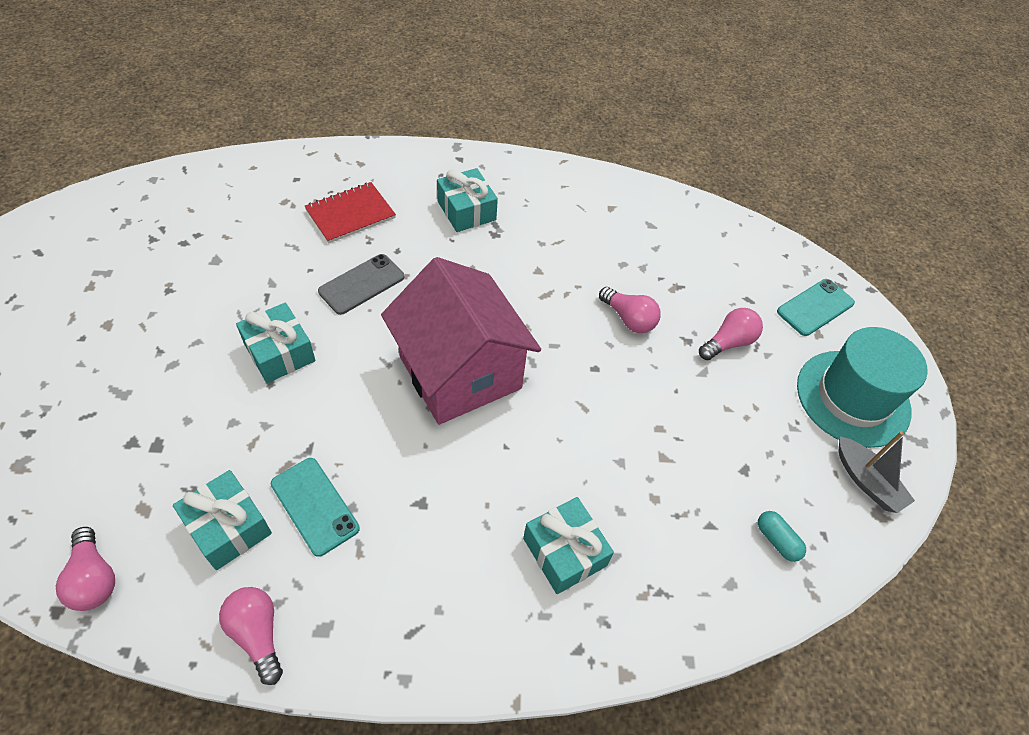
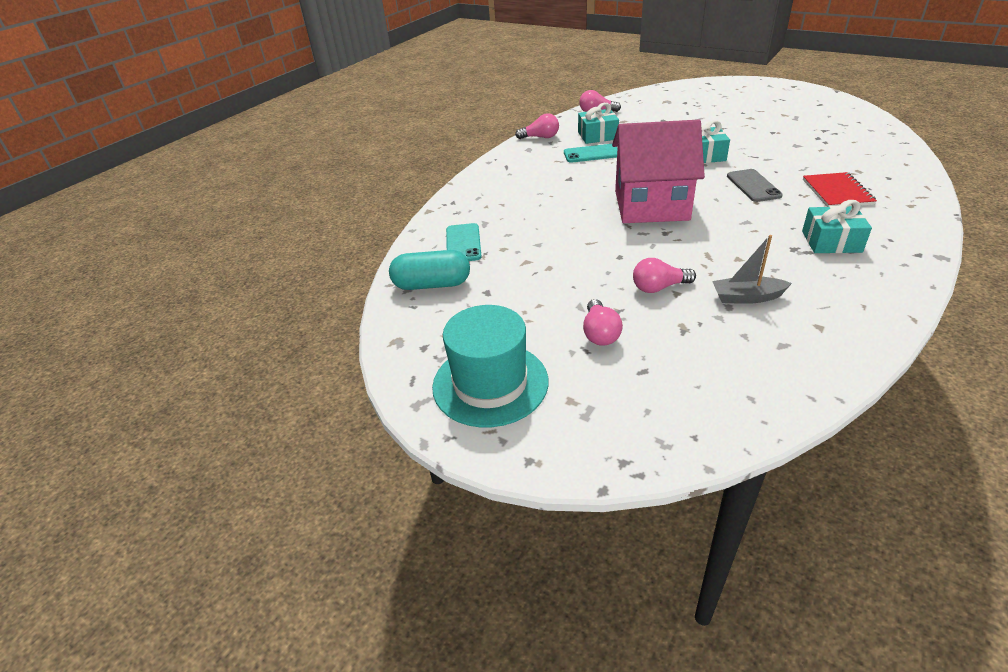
camera: 130 degrees right, 15 degrees down
turquoise gift [523,497,614,594] -> none
turquoise capsule [758,511,806,562] -> turquoise capsule [389,250,470,290], size x1.97
turquoise phone [777,279,855,336] -> turquoise phone moved to [446,223,482,261]
grey boat [839,431,915,513] -> grey boat moved to [712,235,792,304]

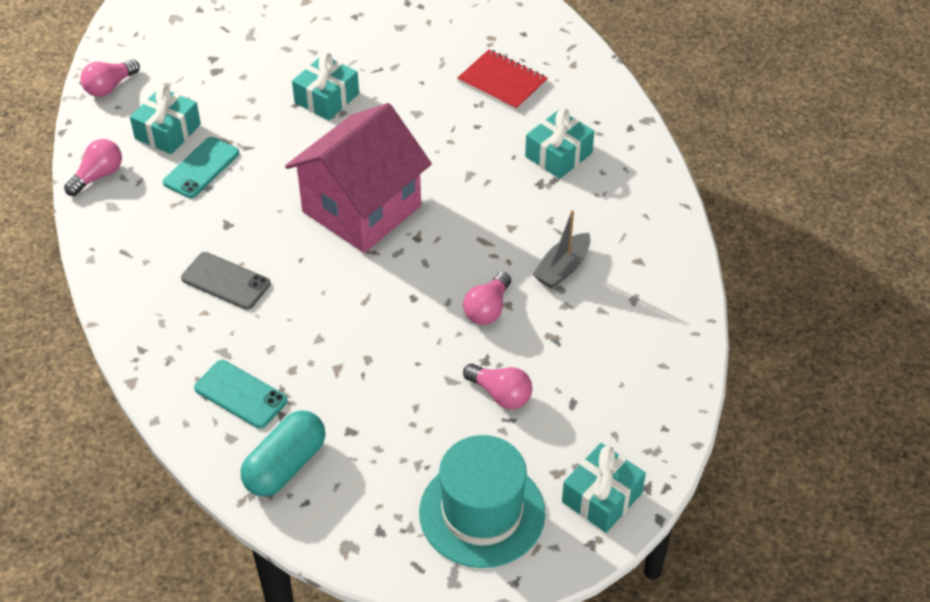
camera: 55 degrees left, 10 degrees up
grey phone [727,169,783,202] -> grey phone moved to [181,252,271,310]
none -> turquoise gift [562,443,646,533]

